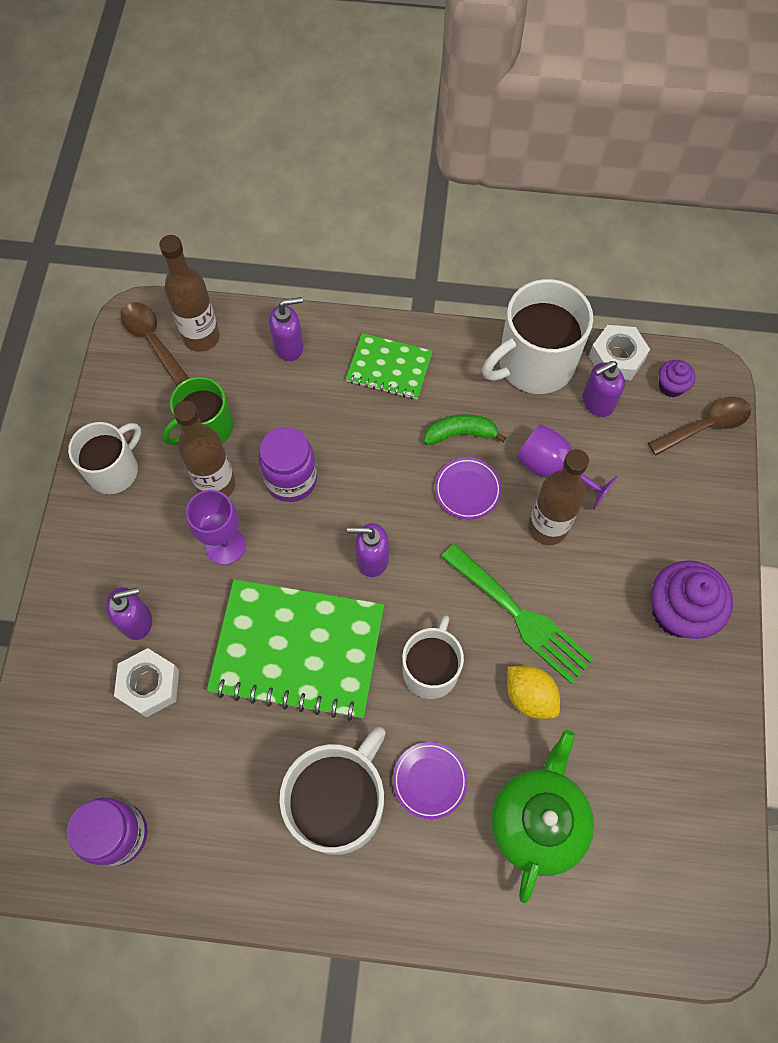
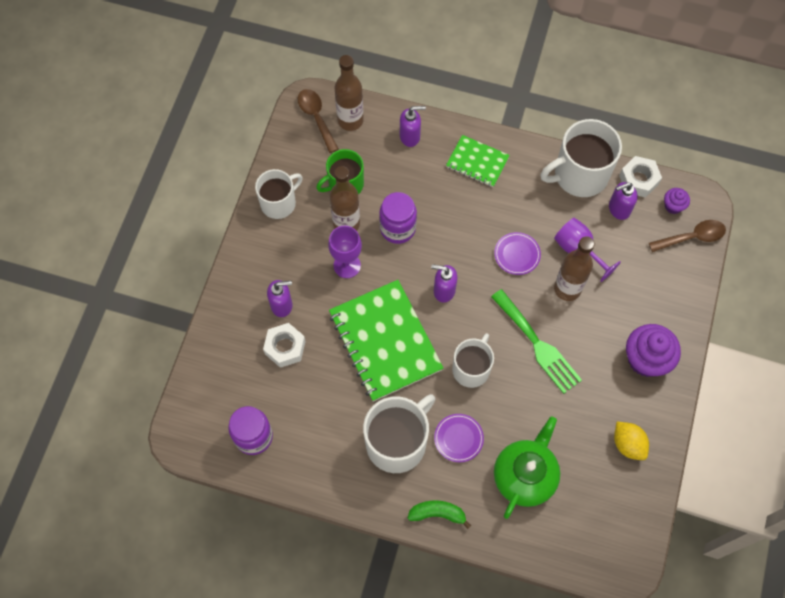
camera: 10 degrees right, 0 degrees up
green notebook [207,579,384,721] -> green notebook turned 45 degrees clockwise [329,280,444,402]
green banana [424,414,506,445] -> green banana moved to [408,500,471,529]
yellow lemon [507,666,560,719] -> yellow lemon moved to [614,422,649,460]

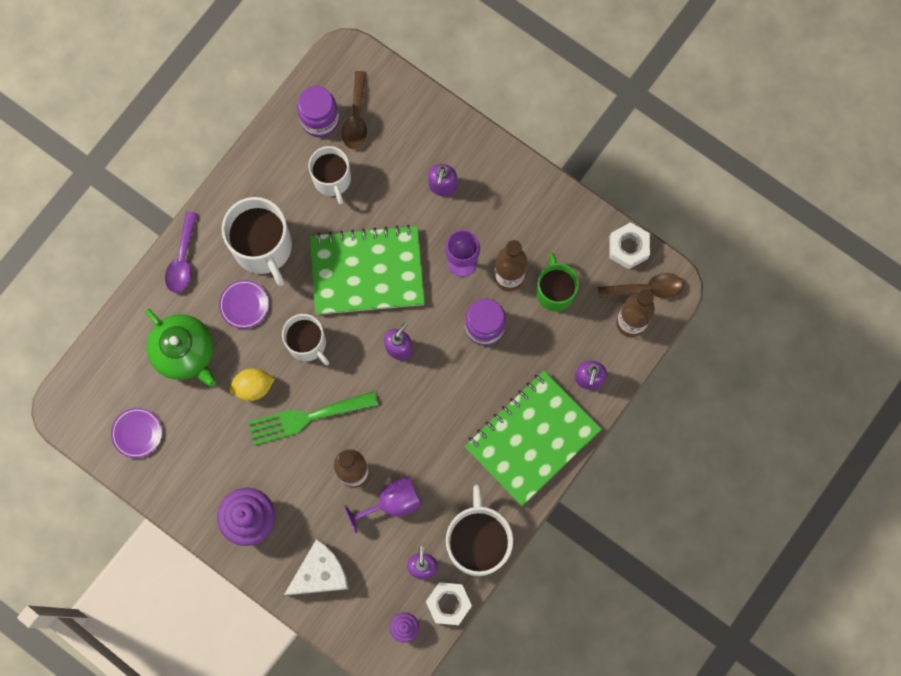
camera: 110 degrees right, 10 degrees up
white mug [255,169,303,219] -> white mug moved to [309,146,351,205]
white nut [263,323,306,368] -> white nut moved to [610,222,650,269]
green banana [408,500,471,529] -> purple spoon [165,211,197,293]
green notebook [446,135,510,187] -> green notebook [465,371,602,506], size x1.86
purple plate [494,232,541,275] -> purple plate moved to [111,408,162,458]
yellow lemon [614,422,649,460] -> yellow lemon moved to [229,368,275,401]
brown spoon [649,220,726,252] -> brown spoon moved to [342,71,367,149]
none -> white cheese [284,539,349,595]

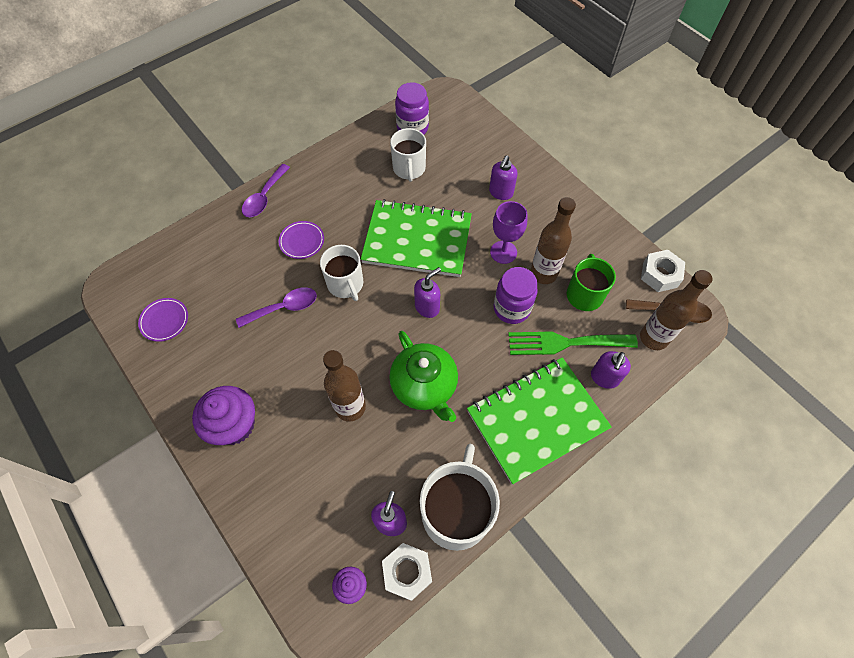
camera: 15 degrees right, 15 degrees down
green teapot [145,309,216,387] -> green teapot moved to [389,331,458,422]
white mug [222,197,292,286] -> none
yellow lemon [229,368,275,401] -> purple spoon [236,287,317,328]
green fork [248,391,378,446] -> green fork moved to [508,332,638,355]
white cheese [284,539,349,595] -> none
brown spoon [342,71,367,149] -> none
purple goblet [344,476,422,533] -> none

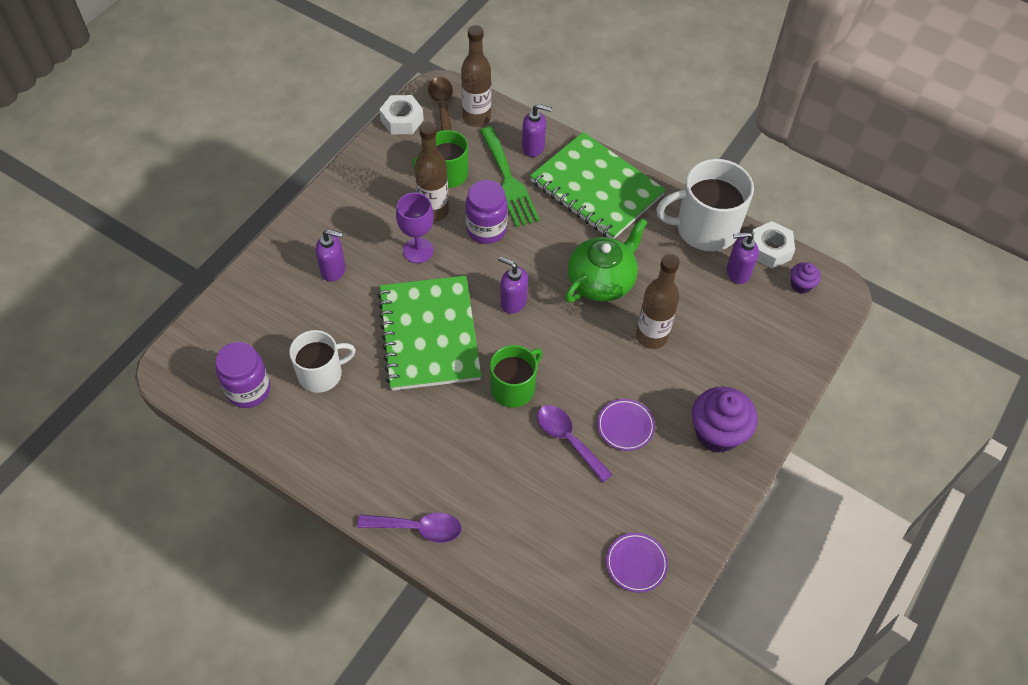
camera: 110 degrees left, 5 degrees down
purple plate [279,221,324,259] -> purple plate moved to [597,399,655,451]
white mug [320,245,363,301] -> green mug [490,345,542,408]

